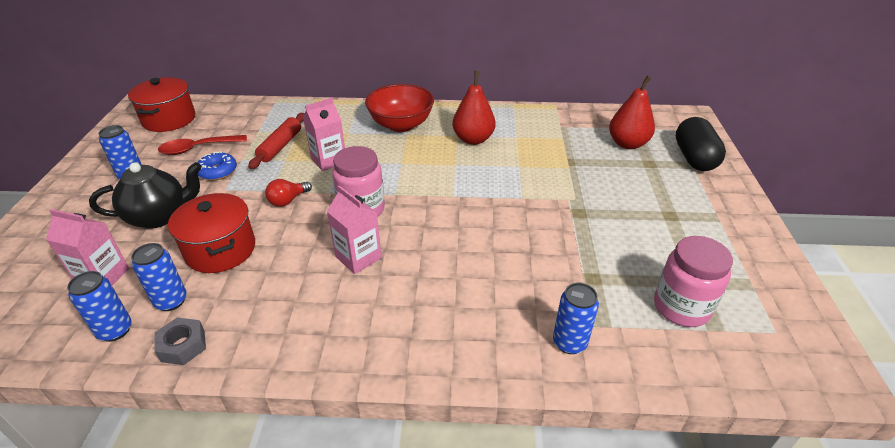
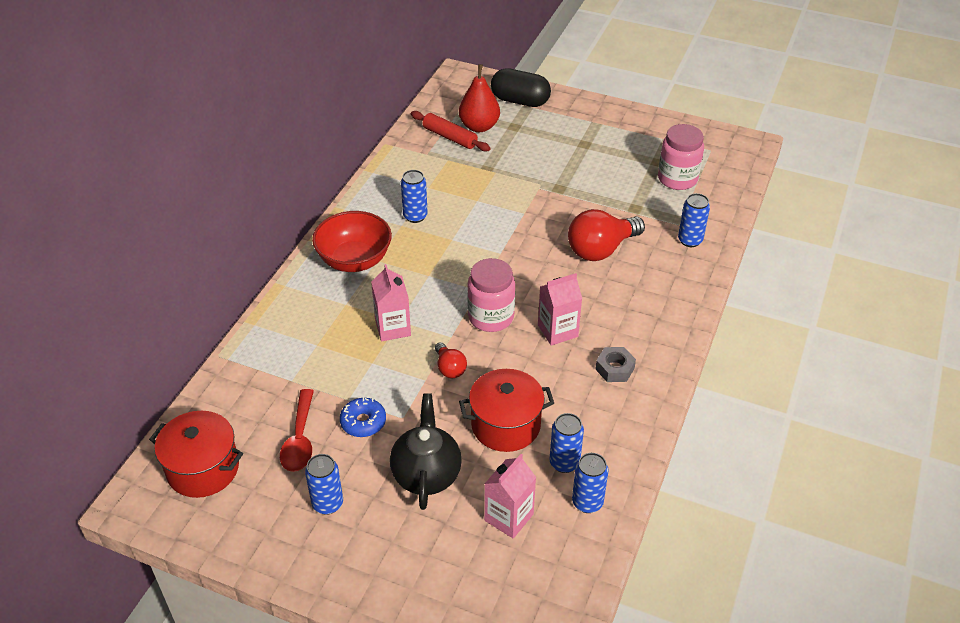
camera: 70 degrees left, 5 degrees up
grey nut [154,317,206,365] -> grey nut moved to [595,347,636,382]
red rolling pin [248,113,304,169] -> red rolling pin moved to [411,111,491,152]
red pear [452,71,496,145] -> blue can [401,170,428,223]
none -> red light bulb [568,209,645,261]

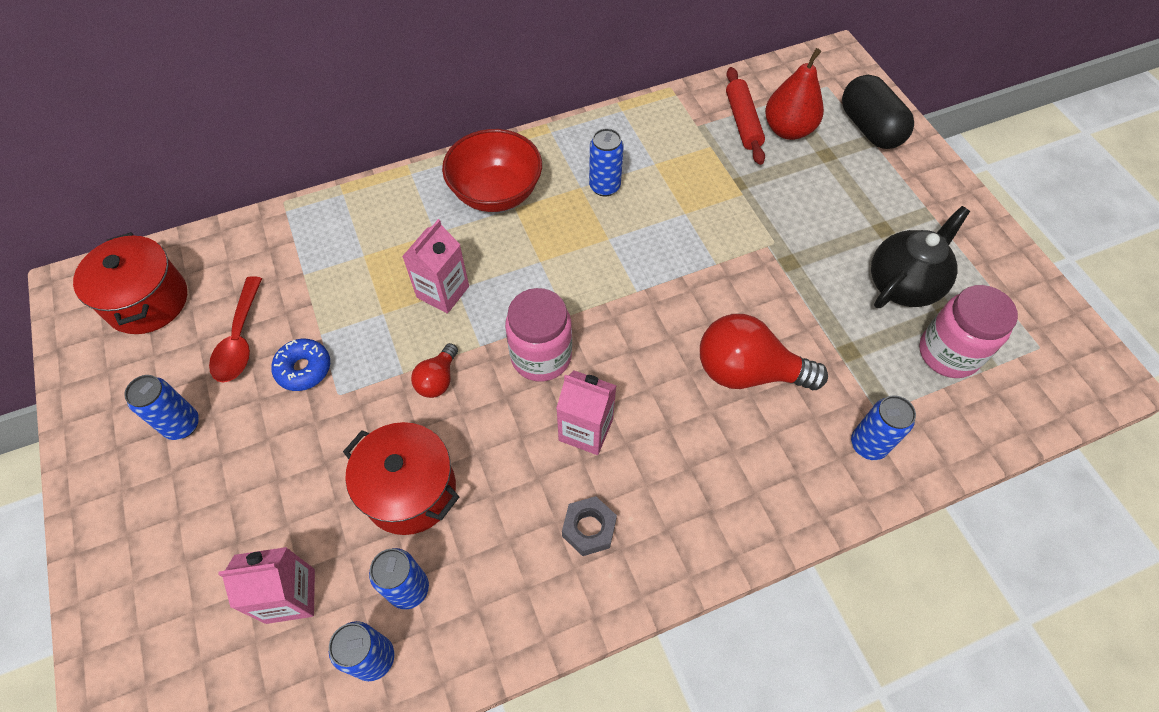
camera: 45 degrees right, 15 degrees up
red spoon [280,389,314,472] -> red spoon turned 45 degrees counterclockwise [209,276,262,382]
black teapot [390,393,462,510] -> black teapot moved to [871,206,970,308]

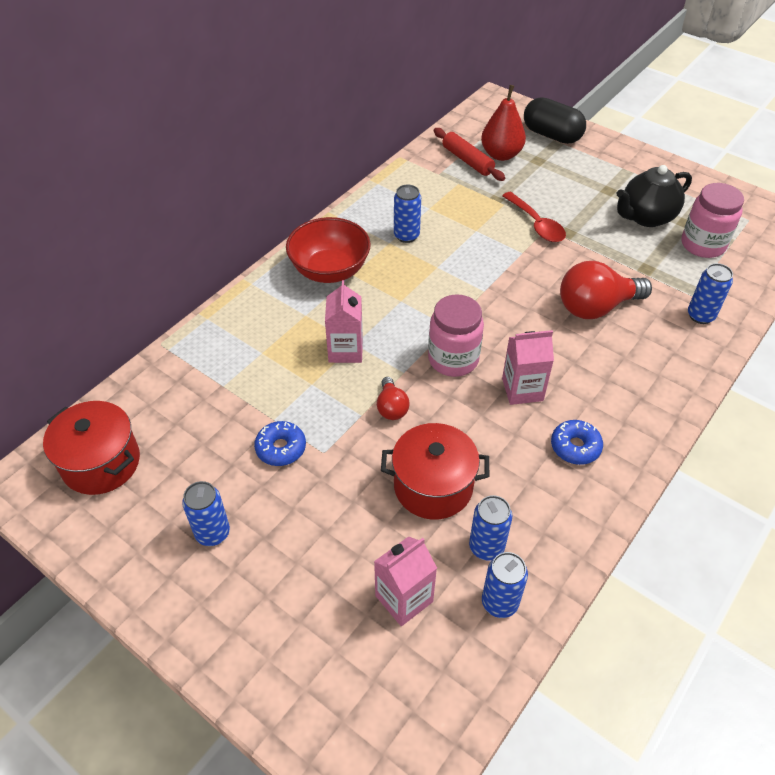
camera: 30 degrees left, 10 degrees down
red spoon [209,276,262,382] -> red spoon moved to [502,192,566,242]
grey nut [562,496,617,556] -> blue donut [551,420,603,465]
black teapot [871,206,970,308] -> black teapot turned 135 degrees counterclockwise [616,165,692,227]

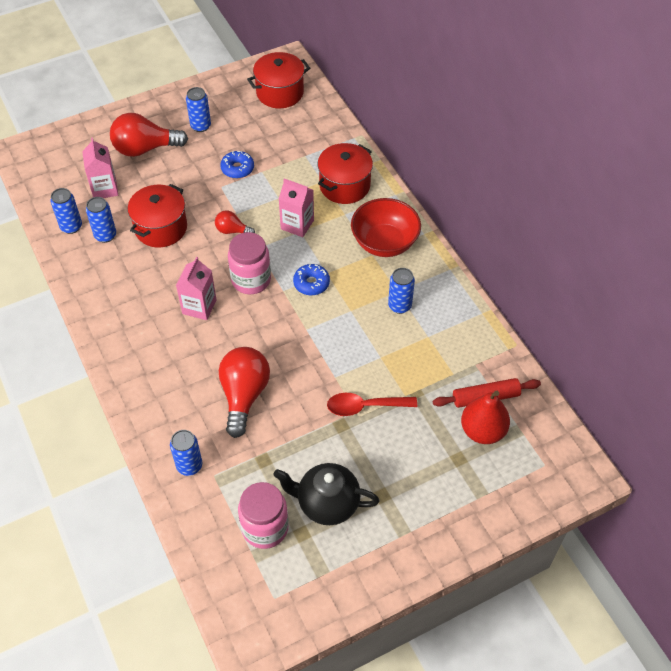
camera: 115 degrees right, 5 degrees up
black capsule [524,97,586,144] -> none
blue donut [551,420,603,465] -> blue donut moved to [293,264,330,295]
black teapot [616,165,692,227] -> black teapot turned 75 degrees counterclockwise [273,463,380,525]
none -> red light bulb [110,113,188,157]
none -> red pot [318,143,373,204]

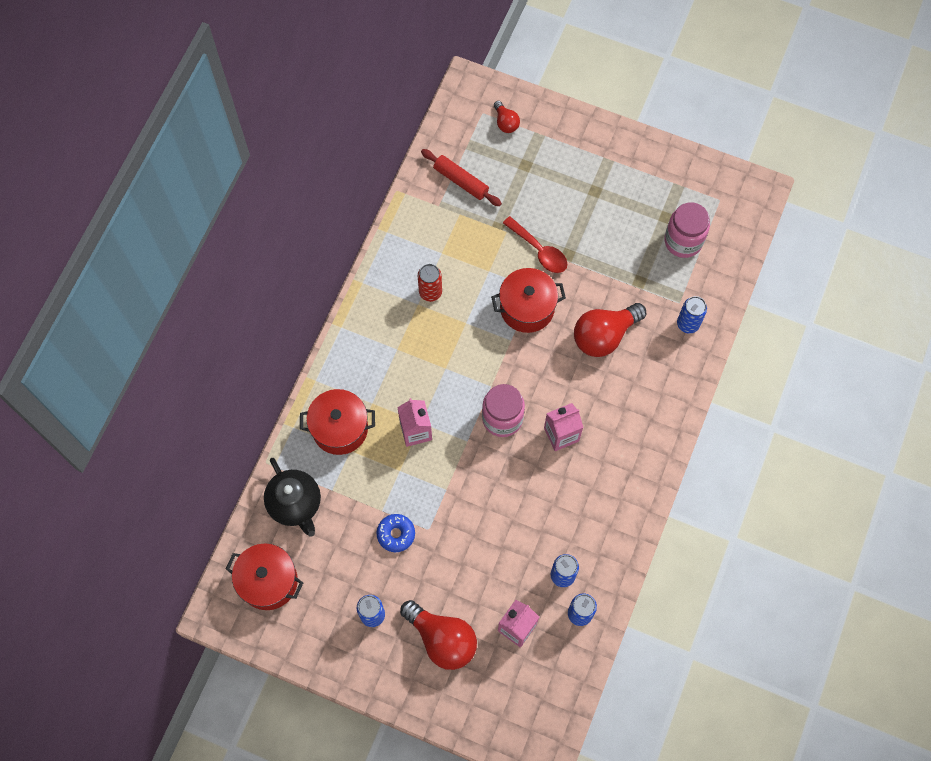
camera: 130 degrees left, 15 degrees up
red pot [128,184,187,247] -> red pot moved to [491,268,566,333]
red light bulb [215,210,255,234] -> red light bulb moved to [494,101,520,133]
black teapot [273,463,380,525] -> black teapot moved to [264,458,321,537]
blue donut [293,264,330,295] -> none
red bowl [351,198,421,257] -> none
blue can [388,268,415,314] -> red can [418,264,442,302]
red pear [461,391,510,444] -> none

